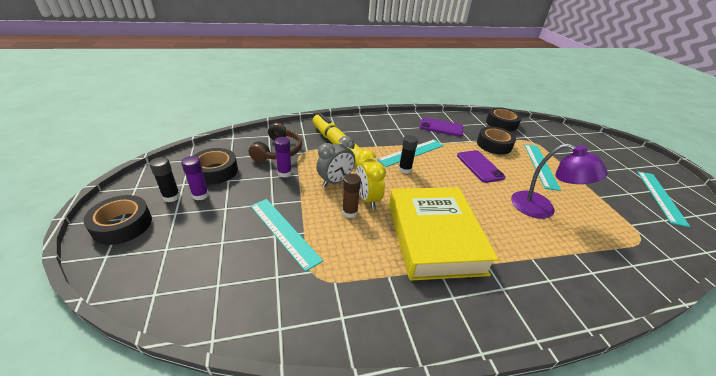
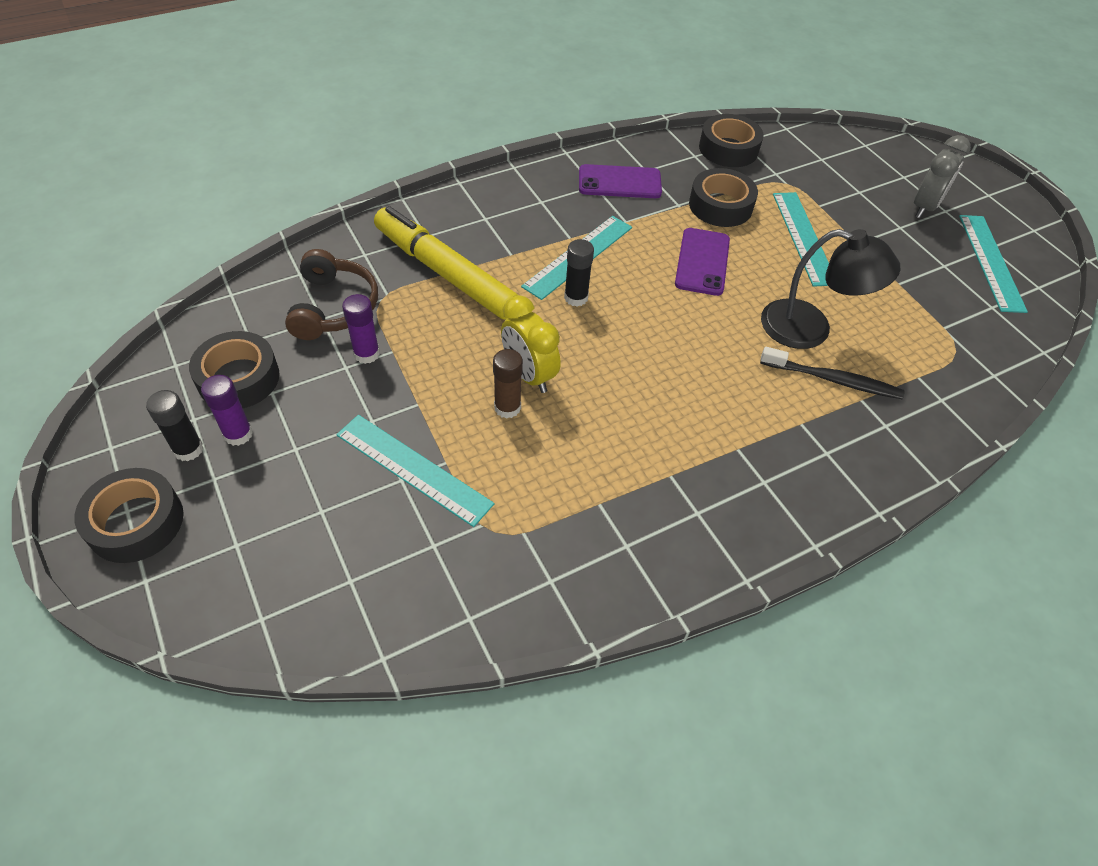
camera: 15 degrees left, 15 degrees up
grey clock [317,136,355,187] -> grey clock moved to [914,135,971,218]
yellow book [389,187,499,281] -> none
purple phone [457,150,505,183] -> purple phone turned 45 degrees clockwise [675,228,730,296]
purple lamp [511,144,608,219] -> black lamp [761,229,900,349]
none -> black toothbrush [760,347,905,399]

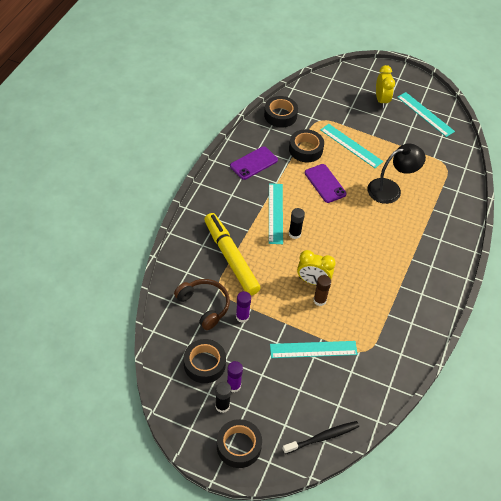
camera: 40 degrees left, 0 degrees up
yellow marker [374,206,518,319] -> yellow marker turned 60 degrees clockwise [204,213,261,296]
black toothbrush [760,347,905,399] -> black toothbrush moved to [282,421,359,454]
grey clock [914,135,971,218] -> yellow clock [376,65,395,108]

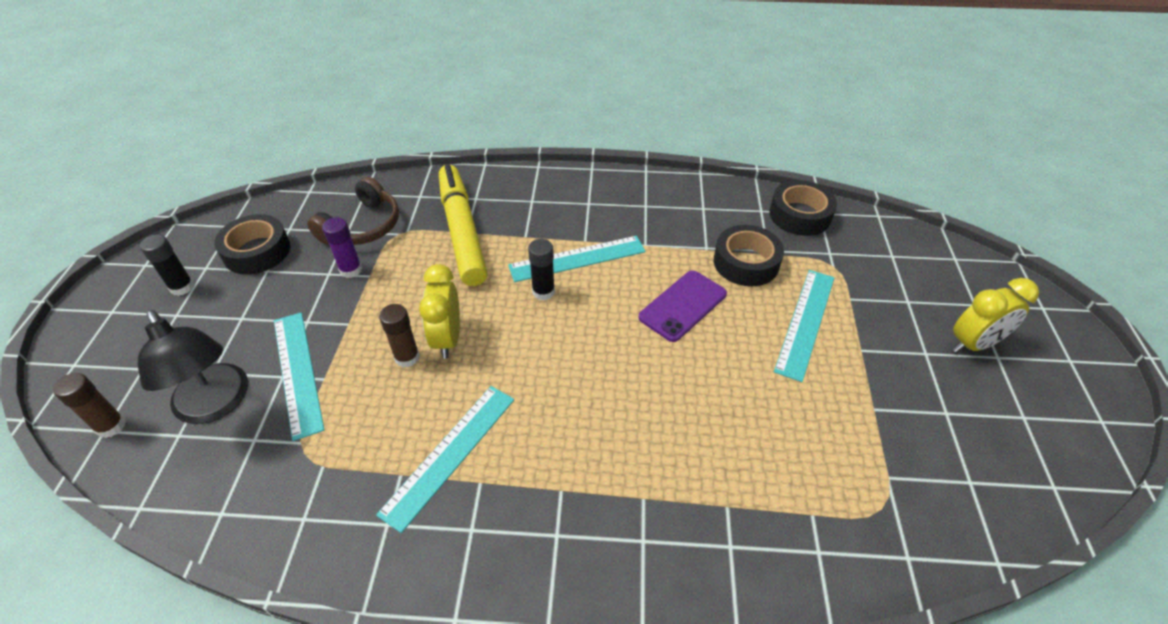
camera: 75 degrees right, 5 degrees down
yellow marker [204,213,261,296] -> yellow marker turned 60 degrees counterclockwise [439,164,487,286]
black tape [217,419,262,468] -> none
purple glue stick [227,361,243,392] -> none
purple phone [230,146,278,180] -> none
black toothbrush [282,421,359,454] -> brown glue stick [53,373,126,438]
black lamp [367,143,426,204] -> black lamp moved to [138,310,248,424]
turquoise ruler [397,92,455,137] -> turquoise ruler moved to [376,386,514,533]

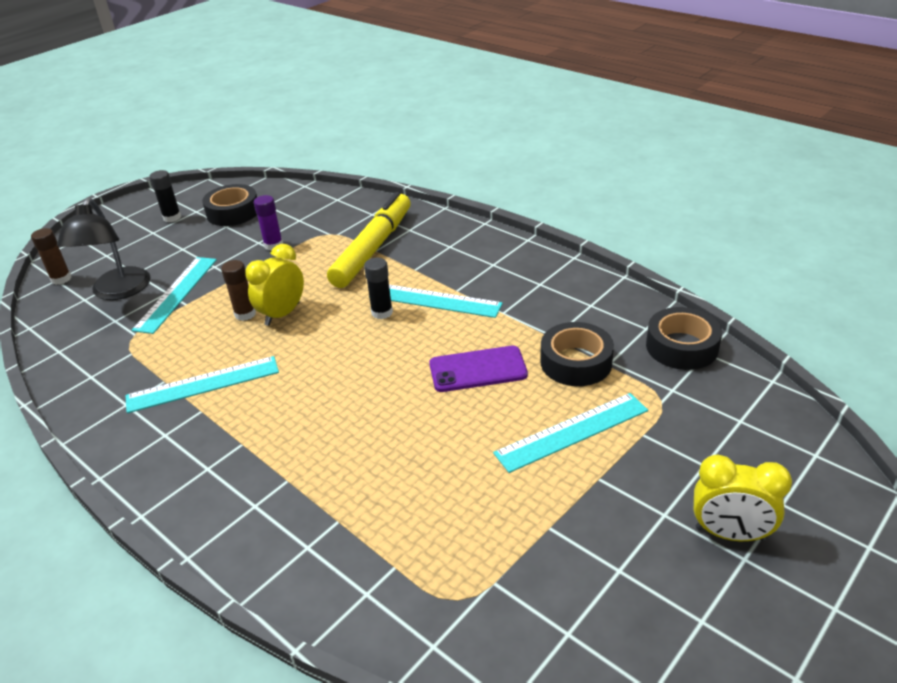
camera: 40 degrees right, 10 degrees down
brown headphones [307,177,399,245] -> none

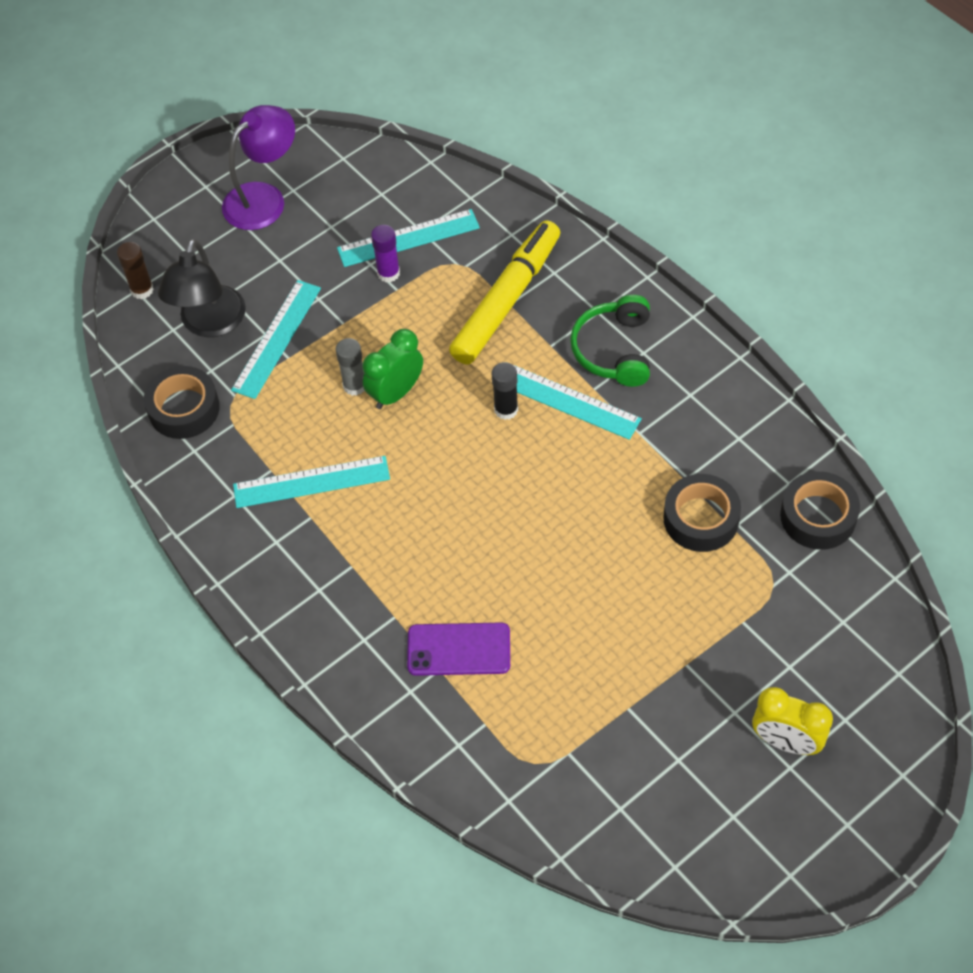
camera: 10 degrees right, 20 degrees up
black glue stick [149,170,181,222] -> purple lamp [222,105,295,230]
black tape [202,184,257,226] -> black tape moved to [144,366,220,439]
brown glue stick [221,260,256,321] -> grey glue stick [335,338,365,396]
yellow clock [245,244,304,326] -> green clock [362,329,423,409]
purple phone [429,346,528,392] -> purple phone moved to [407,622,510,676]
turquoise ruler [493,393,648,473] -> turquoise ruler moved to [337,209,480,267]
none -> green headphones [570,295,650,387]

